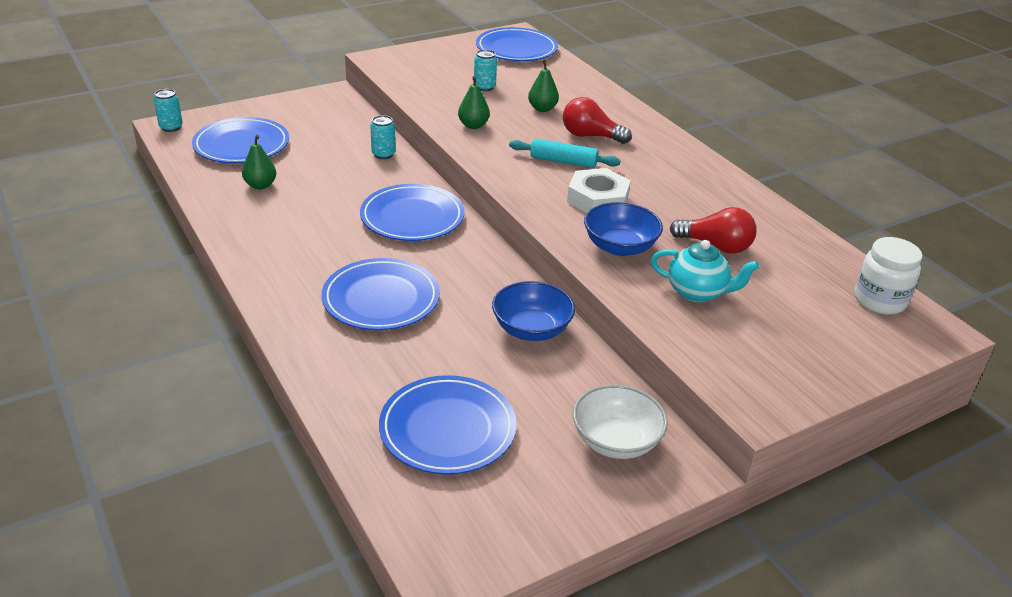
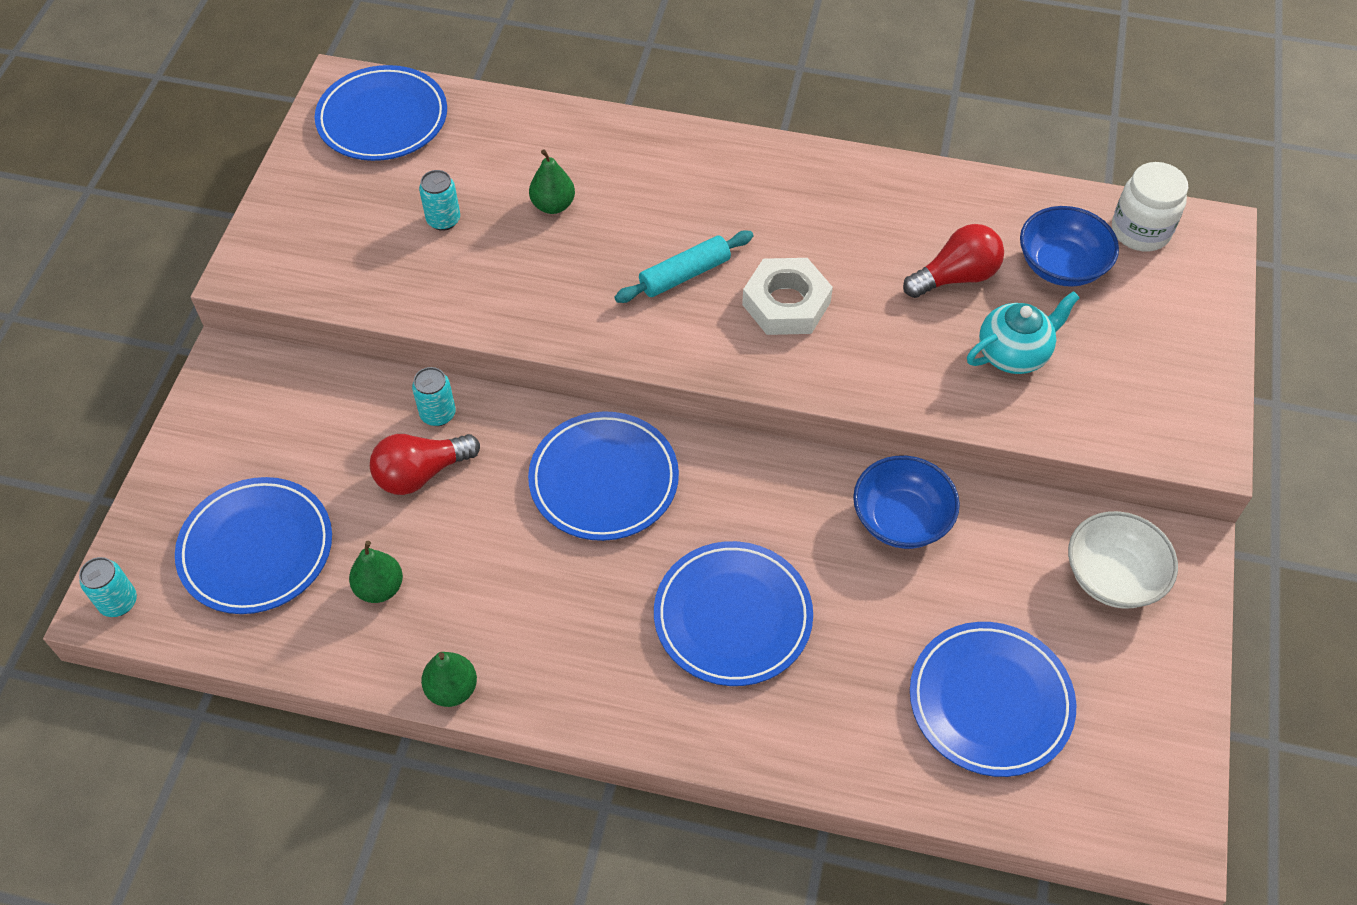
camera: 45 degrees left, 20 degrees up
green pear [458,76,490,129] -> green pear moved to [421,652,477,707]
red light bulb [563,97,632,144] -> red light bulb moved to [370,434,480,495]
blue bowl [584,202,663,256] -> blue bowl moved to [1020,206,1119,287]

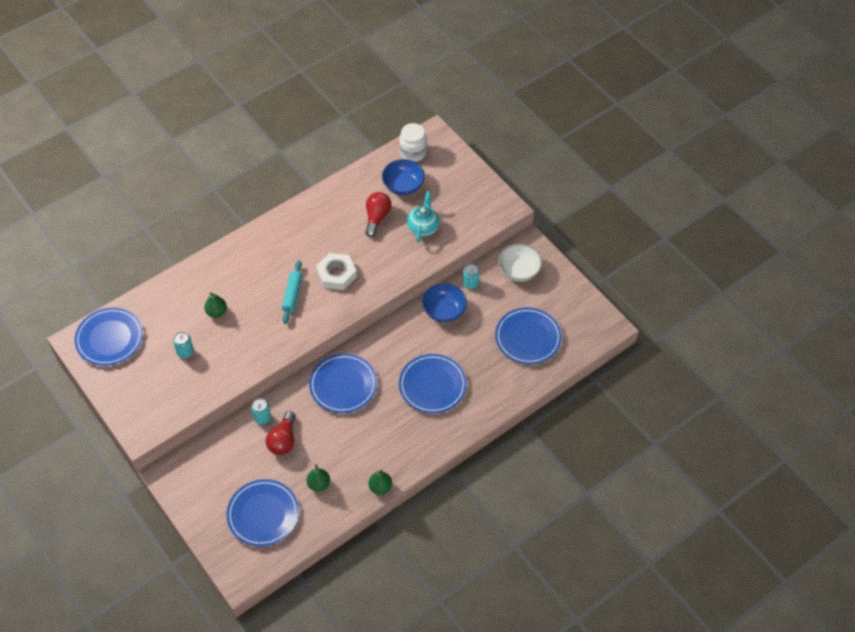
camera: 50 degrees left, 0 degrees up
turquoise can [79,557,137,617] -> turquoise can moved to [463,263,480,289]

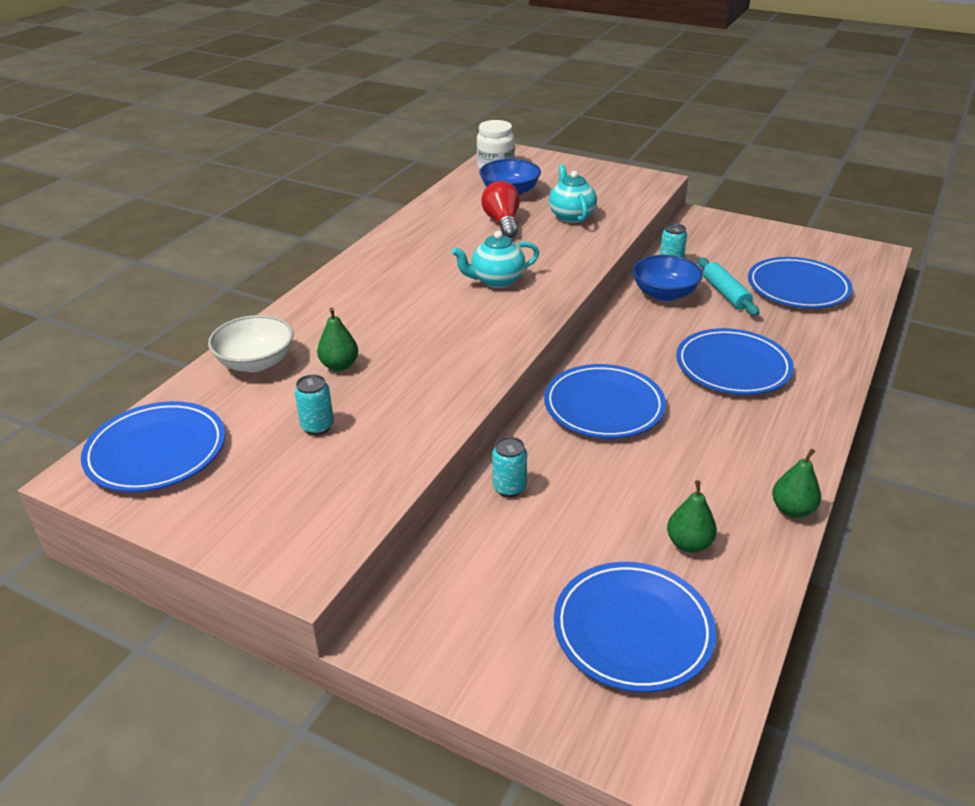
camera: 25 degrees left, 20 degrees down
red light bulb [266,411,296,455] -> none
turquoise rolling pin [282,260,302,324] -> turquoise rolling pin moved to [698,257,760,316]
white nut [316,253,357,290] -> turquoise teapot [452,231,539,288]
white bowl [498,244,542,282] -> white bowl moved to [208,315,294,372]

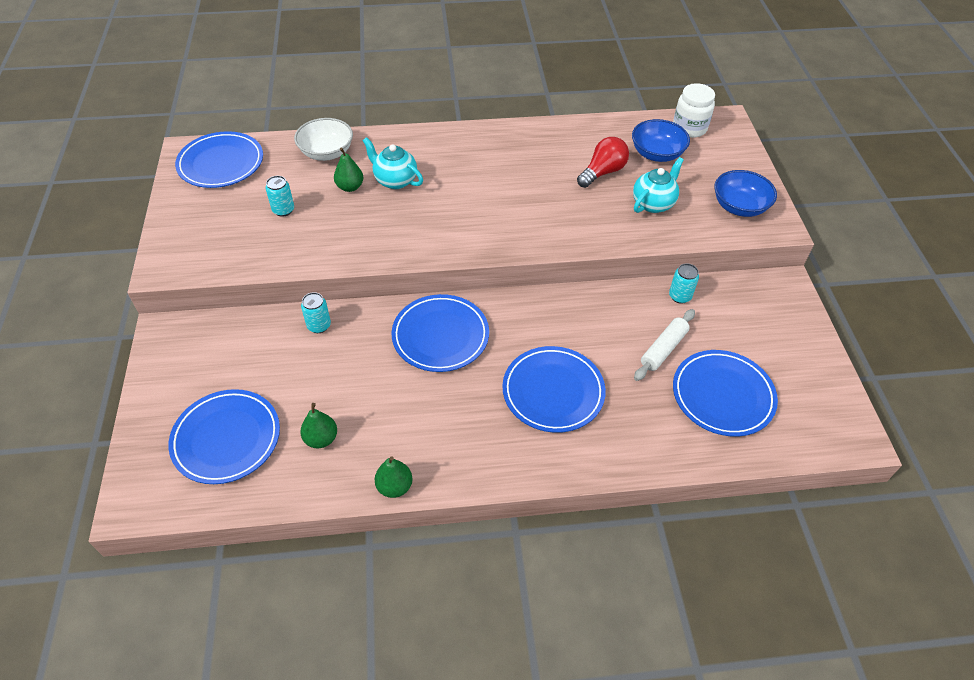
camera: 55 degrees right, 15 degrees up
turquoise teapot [452,231,539,288] -> turquoise teapot moved to [363,137,423,189]
blue bowl [632,255,703,301] -> blue bowl moved to [714,170,777,217]
turquoise rolling pin [698,257,760,316] -> white rolling pin [634,309,695,381]

